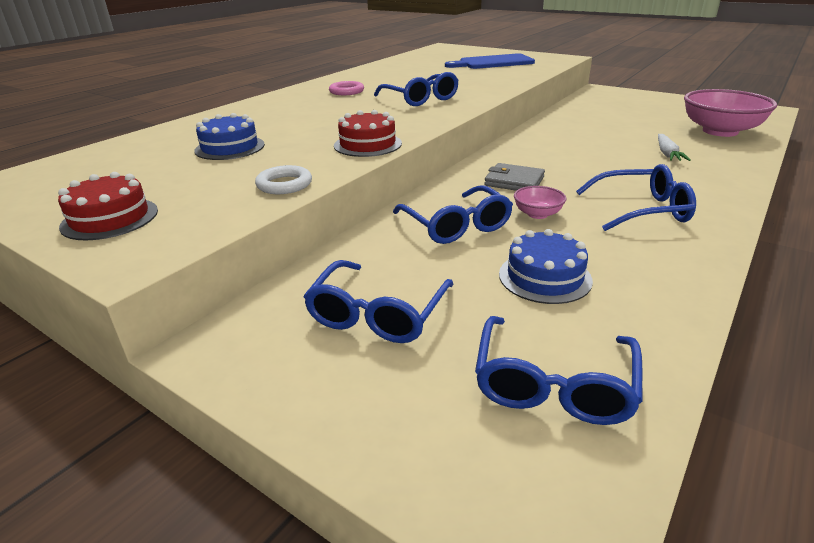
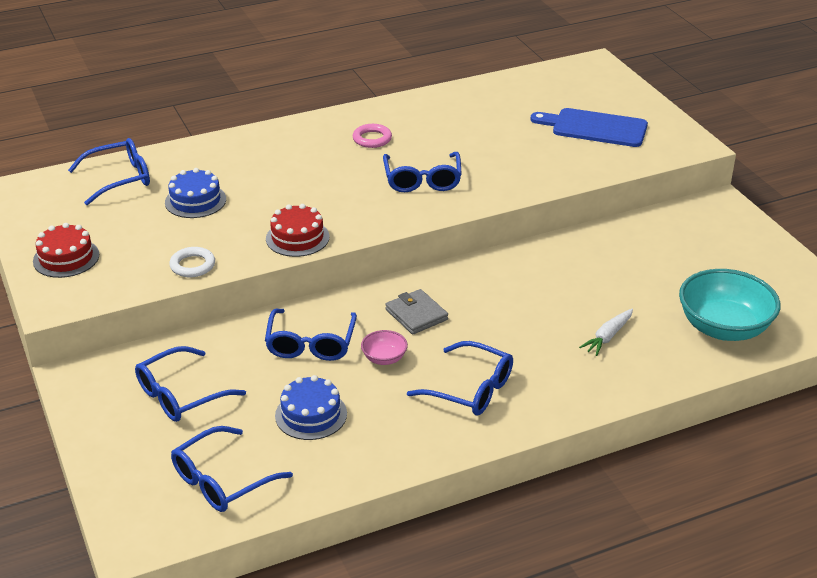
camera: 30 degrees right, 5 degrees up
pink bowl [684,89,777,137] -> turquoise bowl [679,269,780,341]
none -> blue glasses [68,138,150,205]

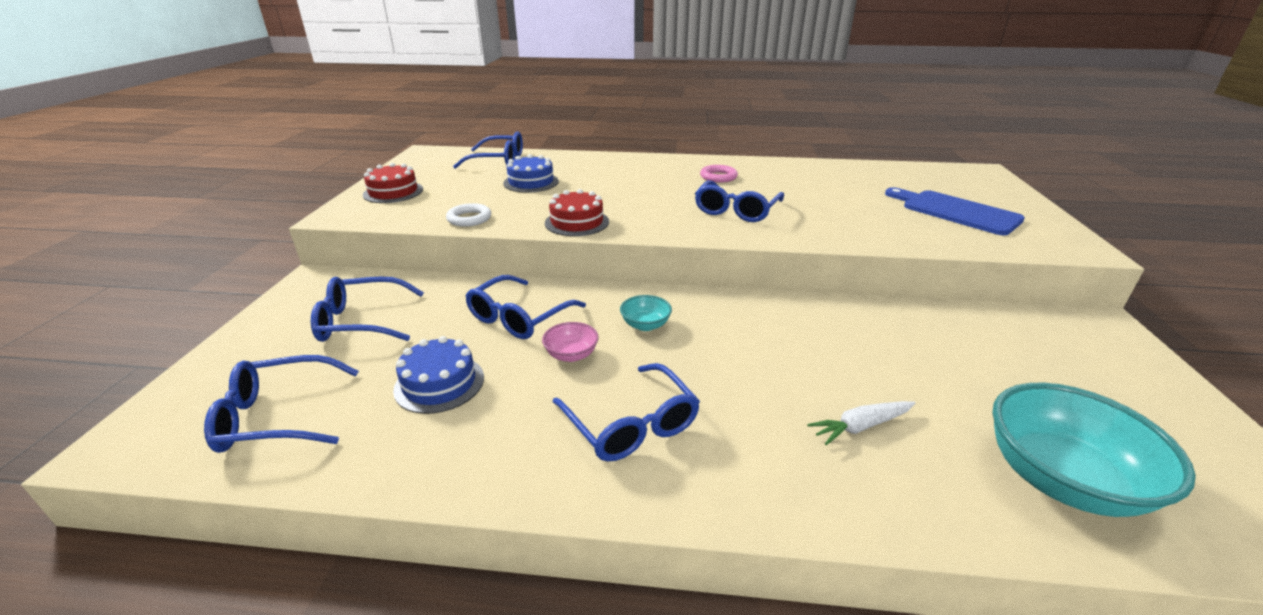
camera: 30 degrees right, 5 degrees down
grey wallet [385,289,448,335] -> turquoise bowl [620,295,672,331]

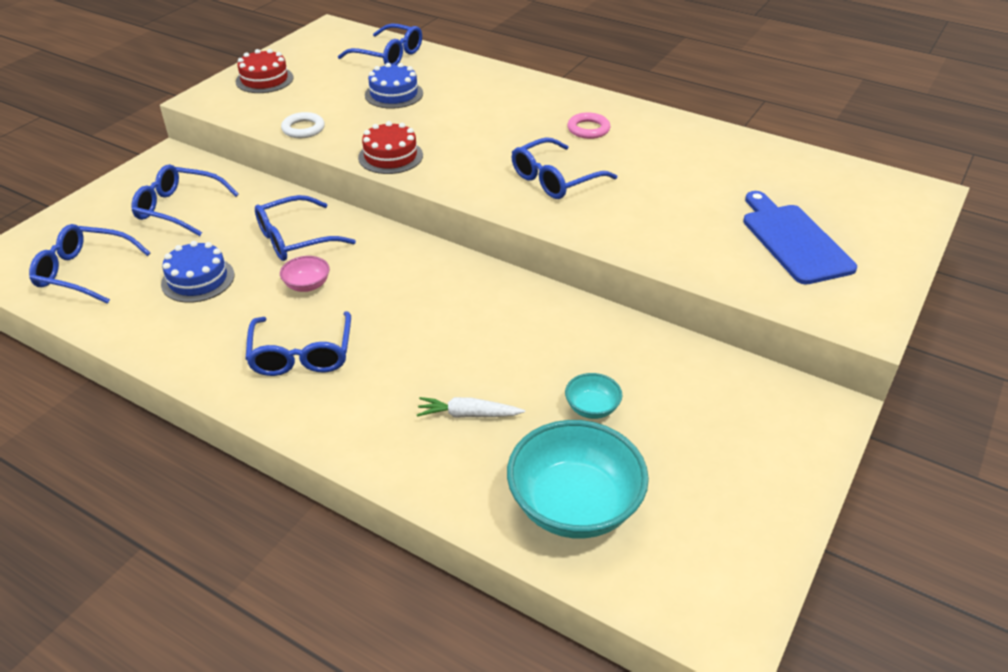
camera: 25 degrees right, 10 degrees up
turquoise bowl [620,295,672,331] -> turquoise bowl moved to [565,373,622,419]

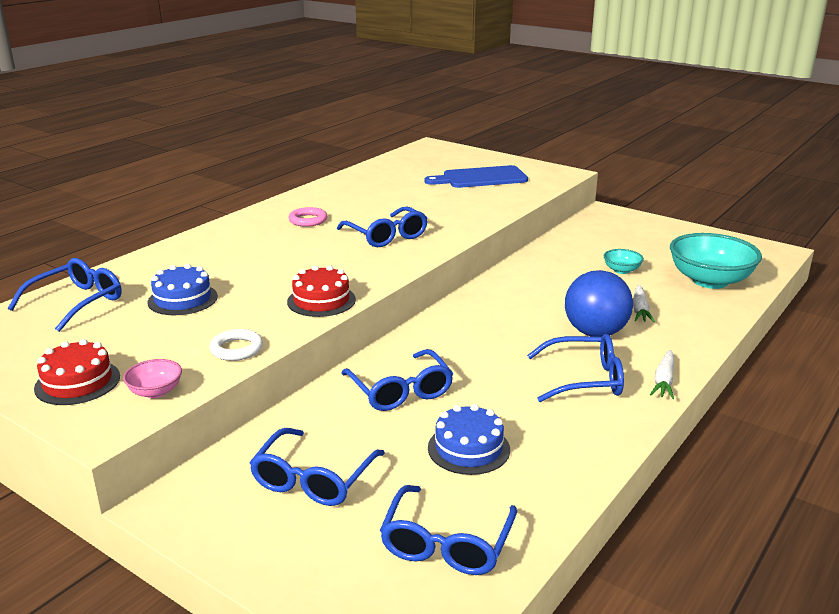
camera: 85 degrees left, 15 degrees down
pink bowl [280,256,330,292] -> pink bowl moved to [123,359,182,398]
none -> blue ball [565,270,633,337]
none -> white carrot [650,350,674,399]

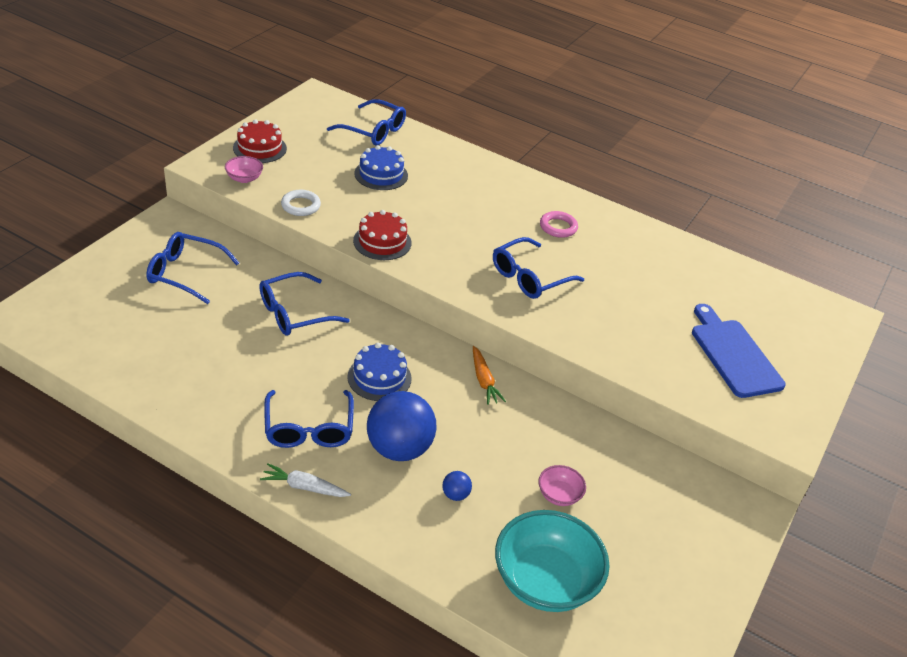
camera: 80 degrees right, 15 degrees up
blue glasses [380,485,517,575] -> none
blue cake [428,404,510,475] -> blue cake moved to [347,343,412,401]
turquoise bowl [603,249,644,274] -> pink bowl [539,465,586,506]
white carrot [633,285,655,322] -> blue ball [442,471,472,501]
none -> orange carrot [473,346,506,405]

